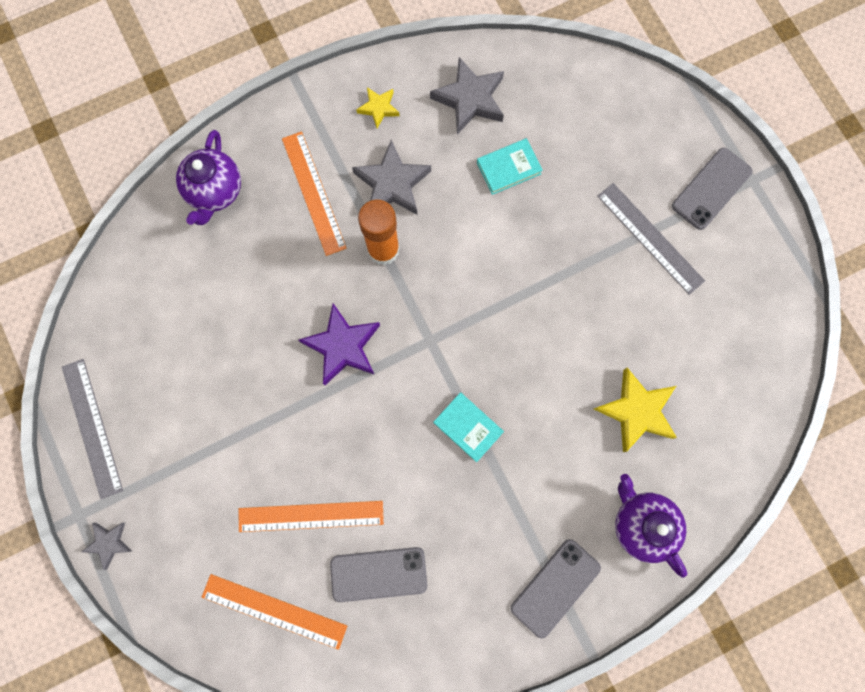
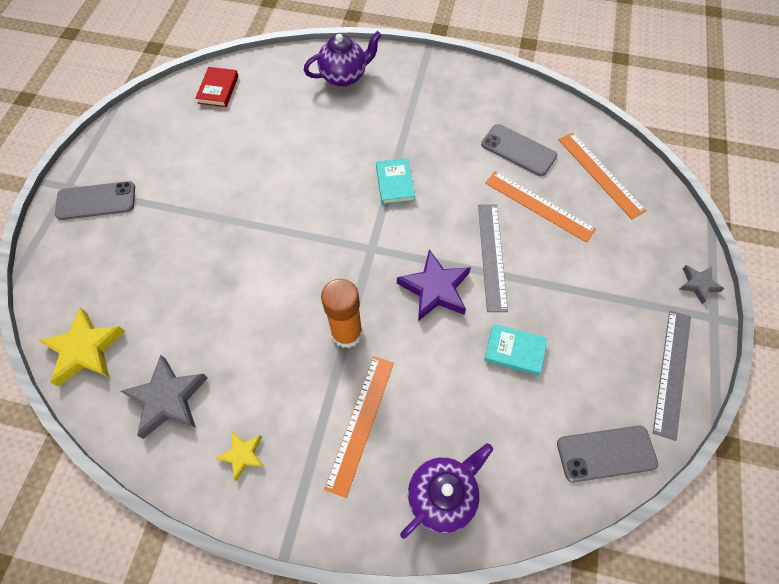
camera: 140 degrees left, 15 degrees down
grey star [352,140,431,215] -> none
turquoise book [477,138,543,195] -> turquoise book moved to [484,324,547,376]
grey phone [511,539,601,638] -> grey phone moved to [557,425,658,482]
yellow star [594,368,677,452] -> yellow star moved to [38,308,126,386]
grey ruler [597,183,705,295] -> grey ruler moved to [478,205,508,312]
purple teapot [615,474,688,578] -> purple teapot turned 120 degrees counterclockwise [304,31,382,87]
none -> red book [195,67,238,107]

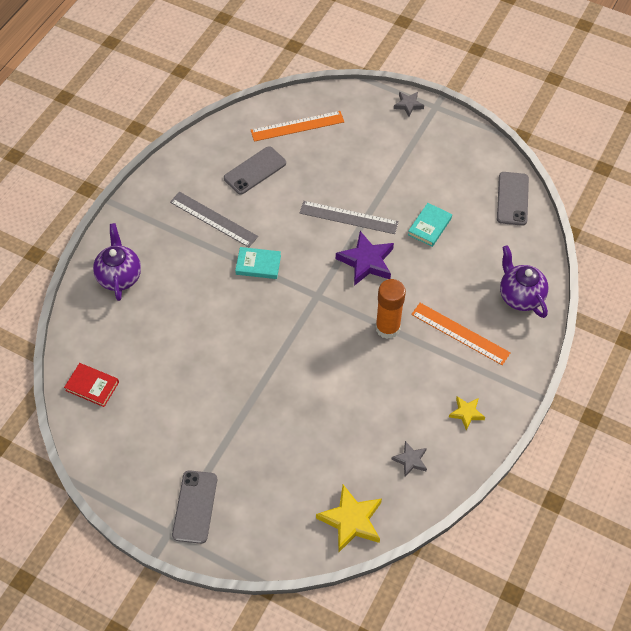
camera: 75 degrees left, 5 degrees down
grey star [120,355,208,439] -> grey star [391,441,427,477], size x0.56
orange ruler [485,171,596,243] -> none
grey ruler [653,310,691,441] -> grey ruler moved to [170,192,258,247]

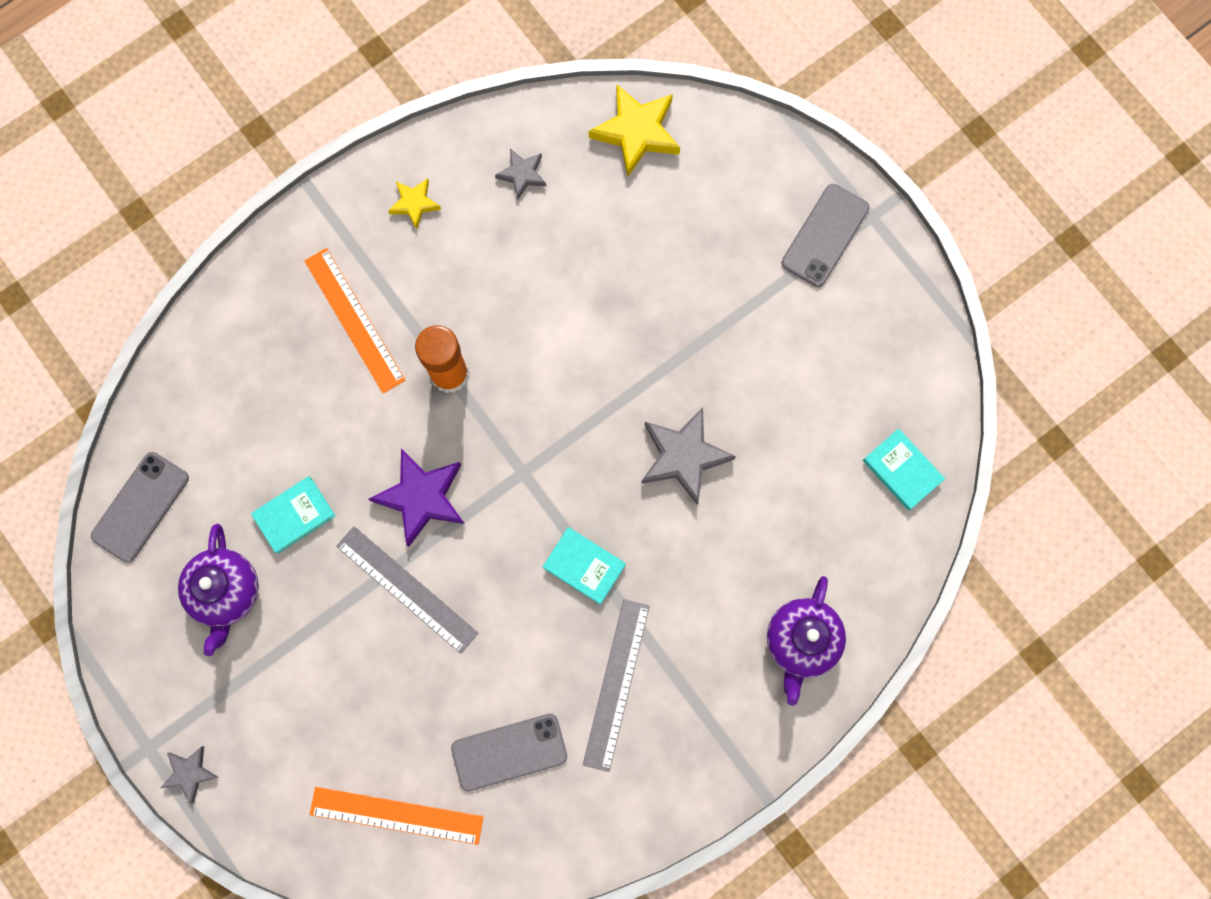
camera: 155 degrees left, 20 degrees up
red book [64,363,119,407] -> turquoise book [863,428,945,511]
grey ruler [170,192,258,247] -> grey ruler turned 45 degrees clockwise [583,599,650,772]
purple teapot [500,245,548,318] -> purple teapot moved to [178,524,259,656]
none -> grey star [641,407,736,505]

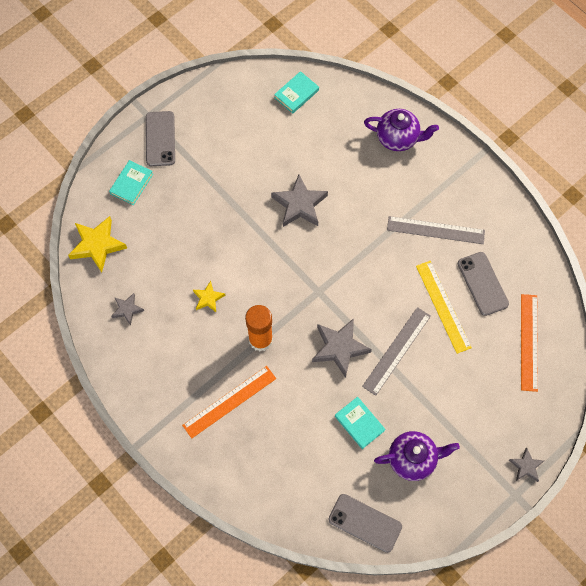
camera: 95 degrees left, 10 degrees down
purple star [369,448,465,547] -> grey star [312,318,372,378]
yellow star [388,178,441,229] -> yellow star moved to [193,281,225,312]
turquoise book [543,527,626,605] -> turquoise book moved to [109,160,153,205]
grey phone [782,184,869,287] -> grey phone turned 60 degrees clockwise [146,111,175,166]
none -> yellow ruler [416,261,472,354]

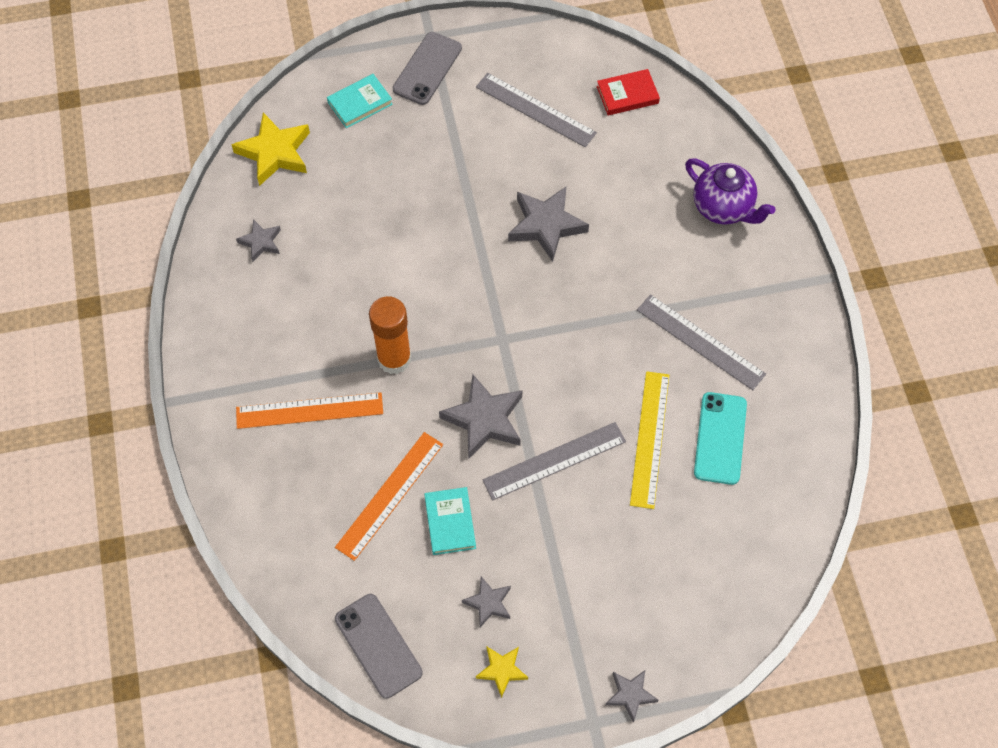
camera: 30 degrees right, 5 degrees down
yellow star [193,281,225,312] -> yellow star moved to [476,647,528,698]
turquoise book [274,71,319,114] -> red book [597,69,660,115]
purple teapot [374,431,460,481] -> grey star [462,576,511,627]
grey phone [458,252,509,316] -> turquoise phone [694,392,747,485]
orange ruler [521,294,538,392] -> orange ruler moved to [335,432,443,561]
none -> grey ruler [476,73,597,148]

